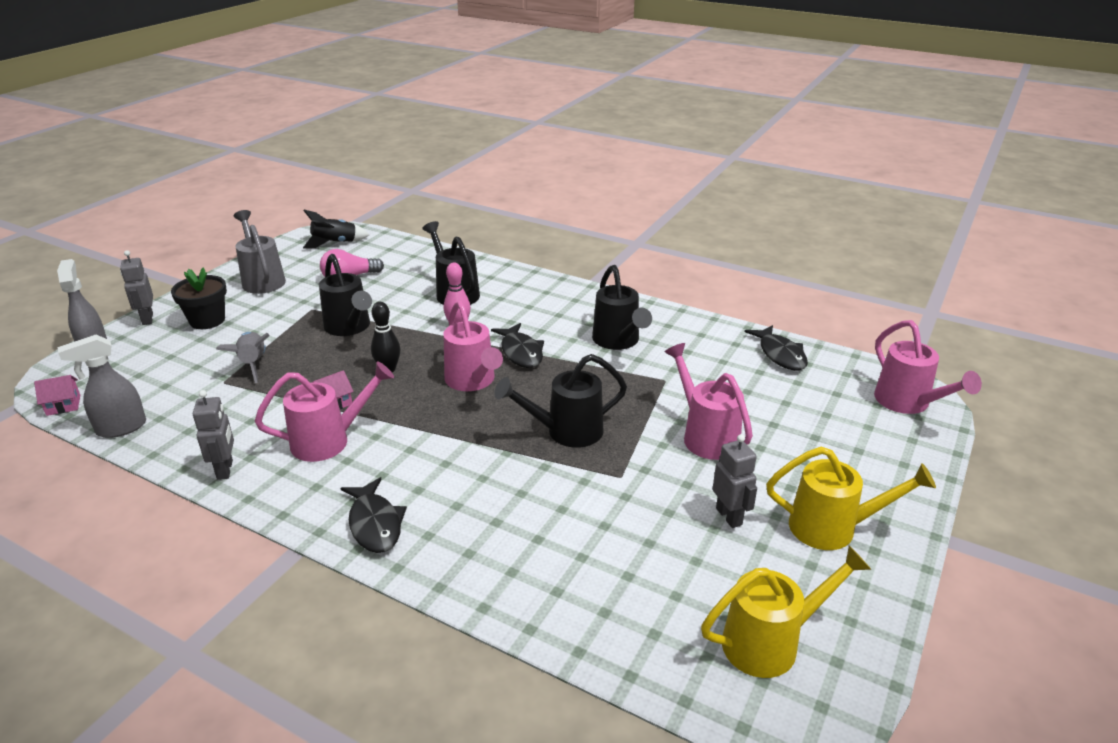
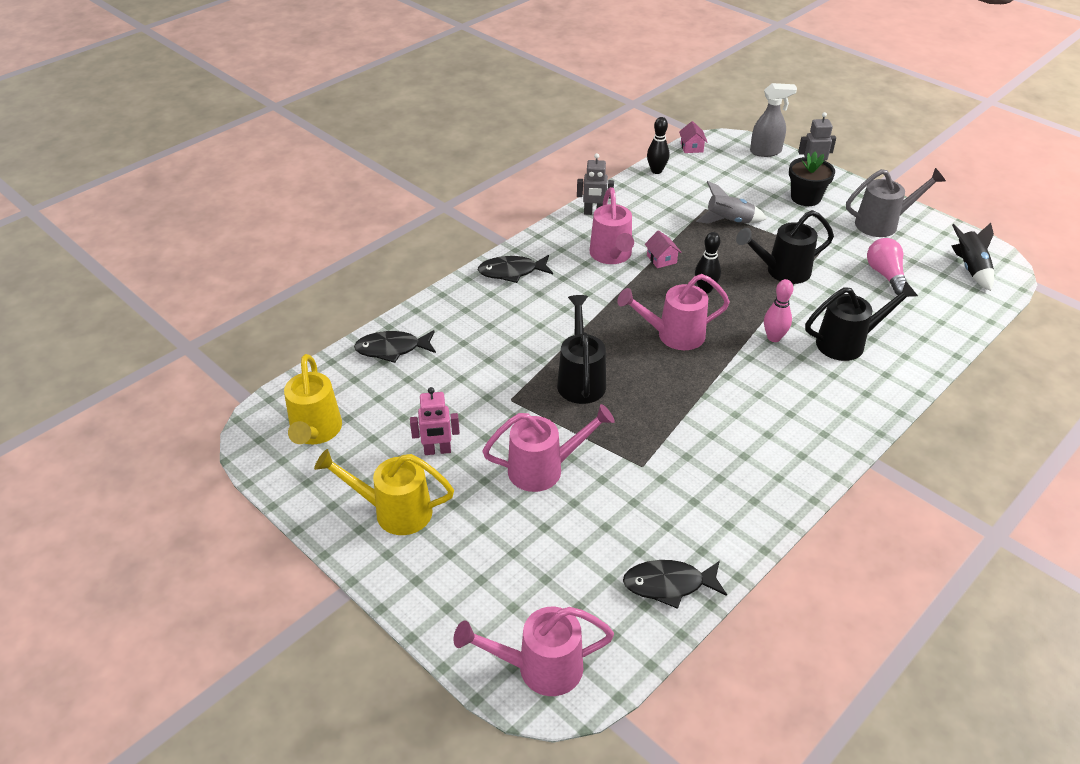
camera: 105 degrees right, 10 degrees up
grey spray bottle [58,335,146,438] -> black bowling pin [647,117,669,174]
black fish [491,323,544,368] -> black fish moved to [354,330,436,363]
black watering can [592,265,652,350] -> none
grey robot [713,434,757,528] -> pink robot [410,387,460,455]
yellow watering can [766,447,936,550] -> yellow watering can turned 75 degrees clockwise [314,449,454,535]

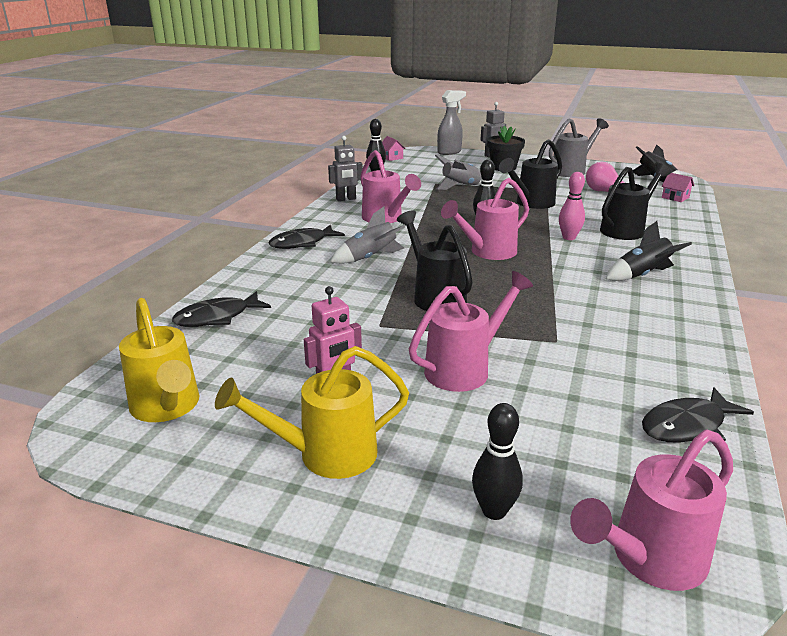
camera: 25 degrees left, 15 degrees down
pink house [645,230,682,268] -> pink house moved to [662,173,694,202]
none -> grey rocket [330,206,405,264]
none -> black bowling pin [472,403,523,520]
none -> black rocket [605,221,692,281]

